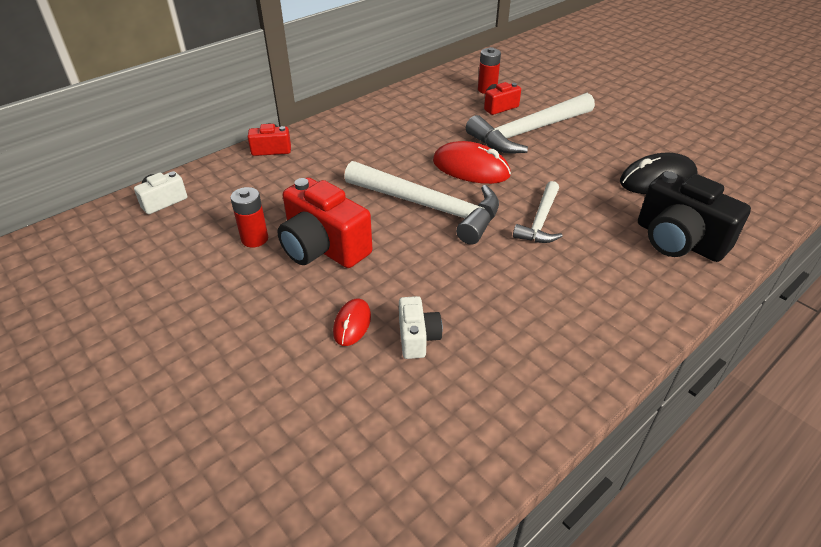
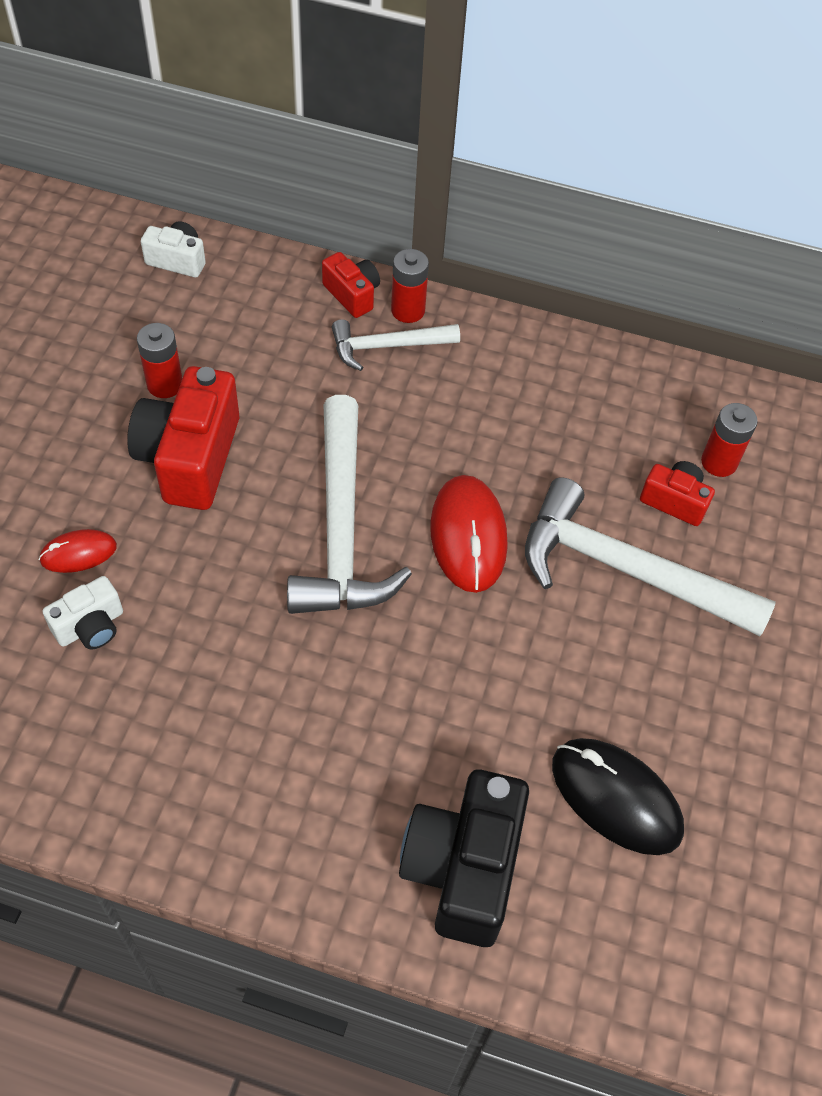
camera: 55 degrees right, 15 degrees up
white hammer [513,181,563,243] -> white hammer moved to [332,319,460,371]
none -> red battery [391,249,429,323]

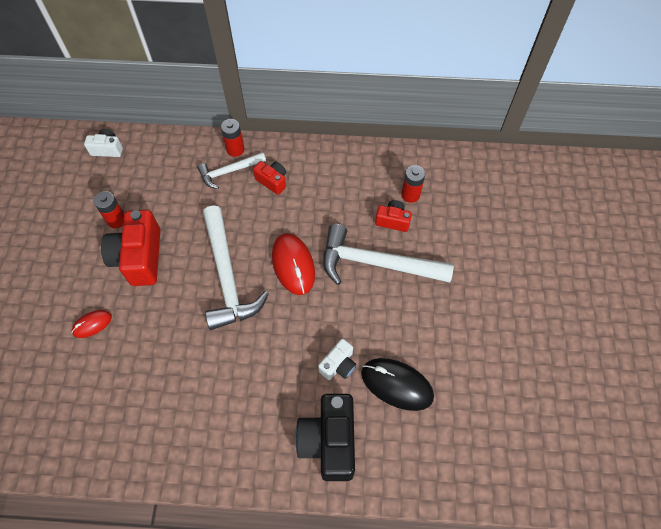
camera: 10 degrees left, 5 degrees up
white camera [42,576,123,649] -> white camera moved to [318,339,356,380]
red camera [322,252,380,318] -> red camera moved to [253,161,286,195]

